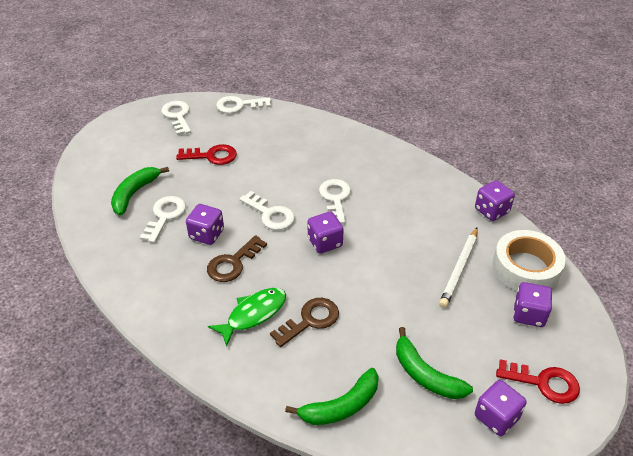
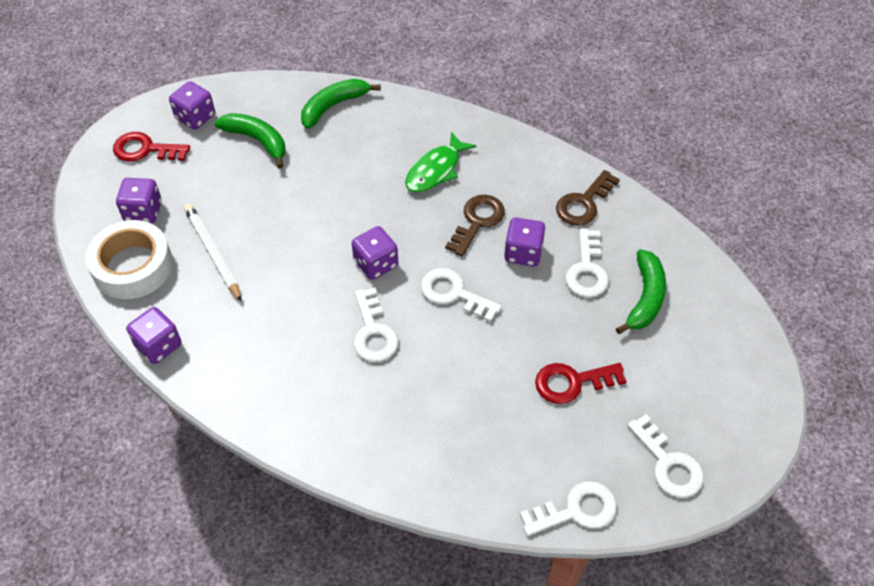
camera: 170 degrees right, 10 degrees up
brown key [270,298,339,347] -> brown key moved to [556,170,620,226]
white pencil [439,228,478,308] -> white pencil turned 45 degrees counterclockwise [184,204,242,302]

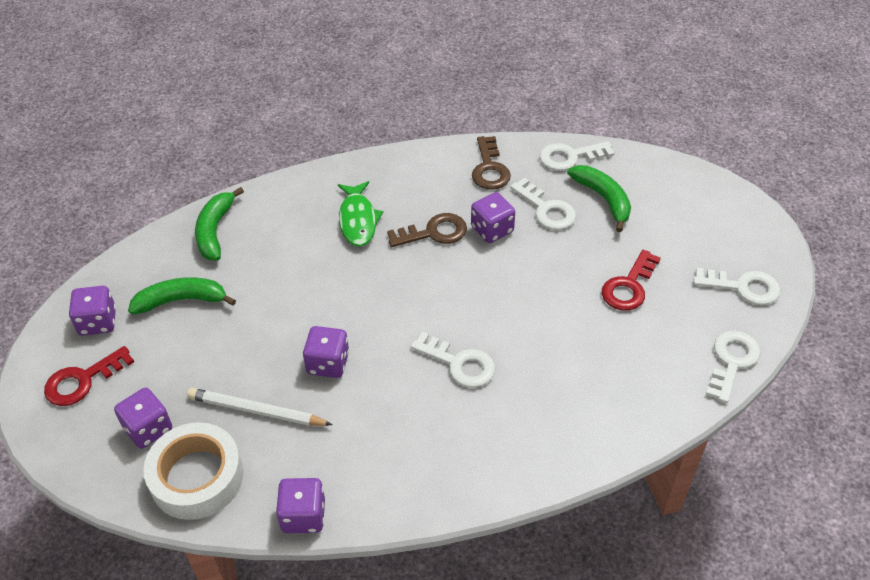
camera: 45 degrees left, 5 degrees down
purple dice [352,226,398,280] -> purple dice moved to [303,326,349,378]
white key [421,268,502,322] -> white key moved to [540,141,614,171]
brown key [445,195,505,257] -> brown key turned 90 degrees clockwise [387,213,467,247]

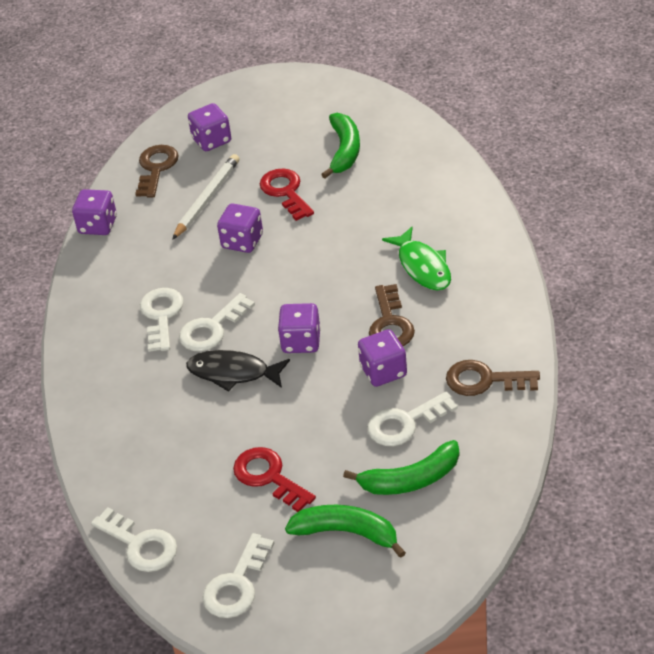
camera: 105 degrees right, 5 degrees down
red key [44,346,134,406] -> red key moved to [260,169,314,221]
purple dice [69,286,116,336] -> purple dice moved to [278,303,321,353]
white tape [143,422,243,520] -> brown key [135,145,179,198]
green banana [195,187,244,261] -> green banana moved to [285,505,406,558]
green fish [338,181,383,247] -> green fish turned 120 degrees counterclockwise [382,227,451,291]
white key [540,141,614,171] -> white key moved to [140,288,184,352]
none -> black fish [186,350,290,392]

